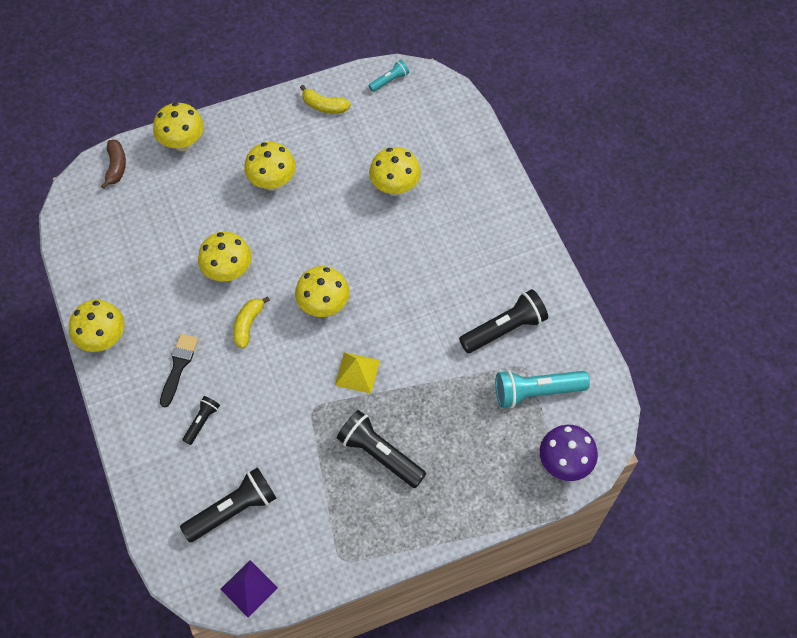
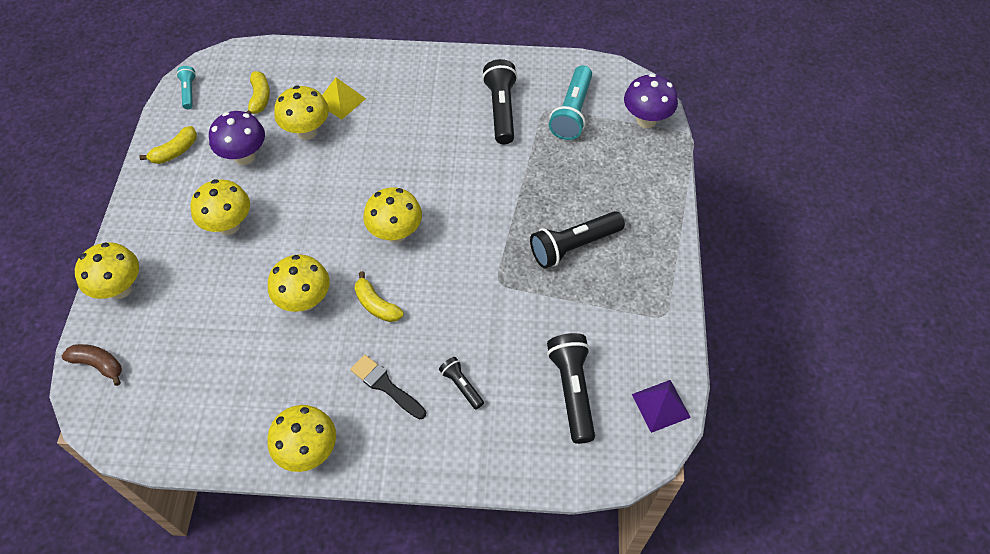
camera: 65 degrees left, 5 degrees down
yellow pyramid [335,352,380,394] -> yellow pyramid moved to [322,77,366,120]
none -> purple mushroom [209,111,265,165]
none -> yellow banana [247,71,270,114]

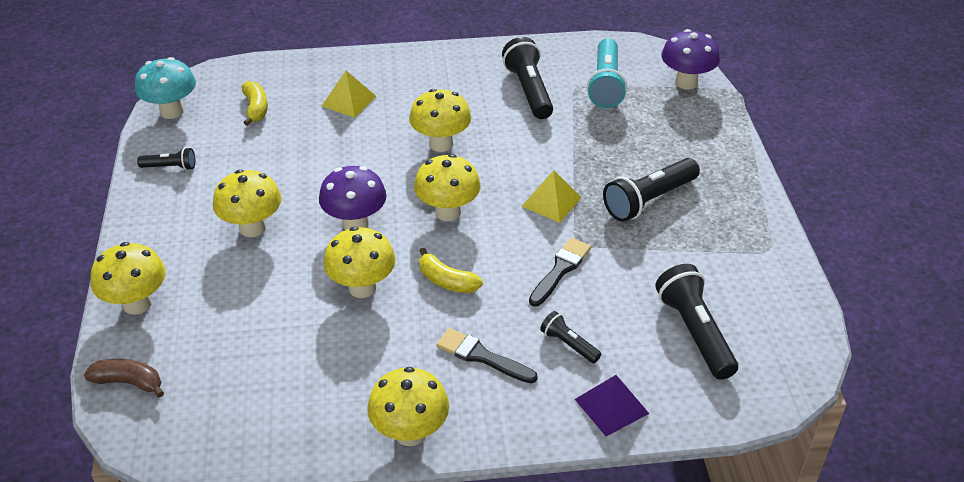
camera: 10 degrees left, 15 degrees down
yellow banana [140,126,197,164] -> black flashlight [137,148,195,170]
turquoise flashlight [176,66,196,109] -> turquoise mushroom [135,57,196,119]
purple mushroom [209,111,265,165] -> purple mushroom moved to [319,166,386,230]
yellow mushroom [274,85,329,140] -> yellow mushroom moved to [409,89,471,152]
purple pyramid [632,380,691,433] -> purple pyramid moved to [575,375,649,436]
none -> yellow pyramid [521,170,582,223]
none -> black brush [529,238,591,307]

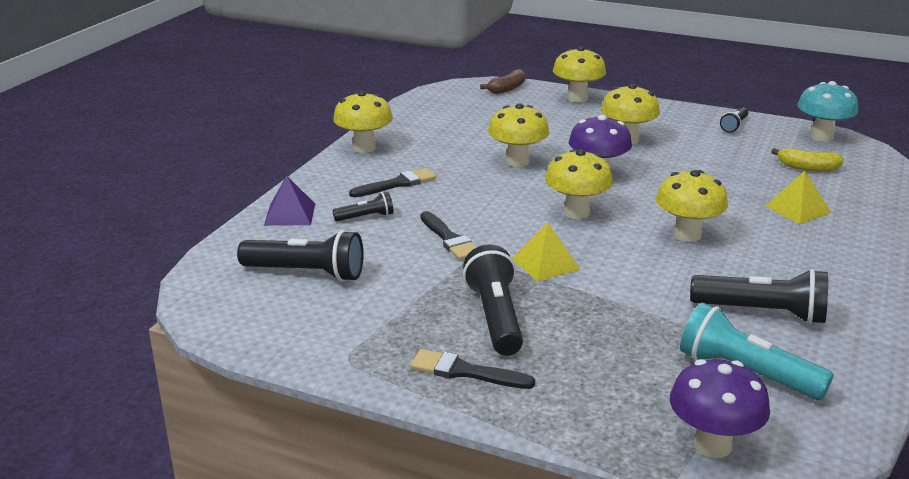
camera: 120 degrees right, 15 degrees down
yellow banana [419,248,483,293] -> none
none -> black brush [410,349,535,389]

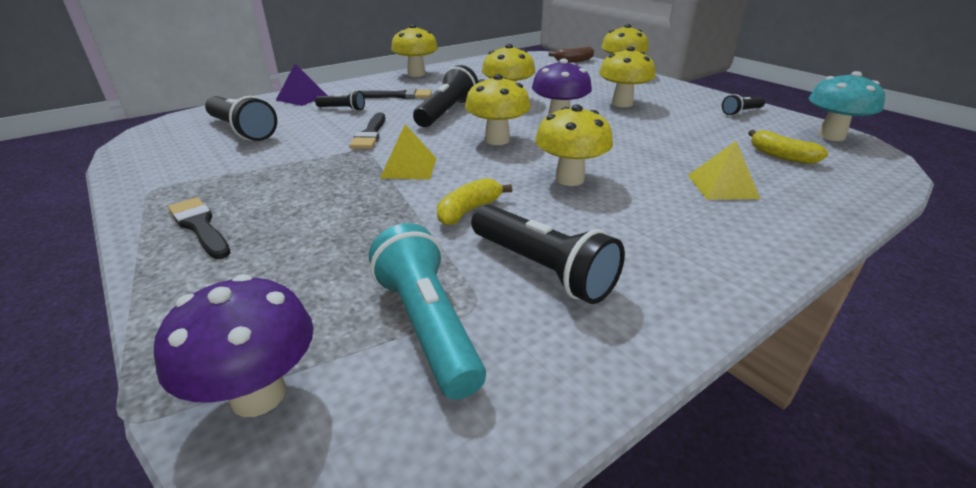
camera: 30 degrees right, 5 degrees up
black flashlight [463,245,523,356] -> black flashlight moved to [413,65,478,127]
none -> yellow banana [437,178,512,225]

